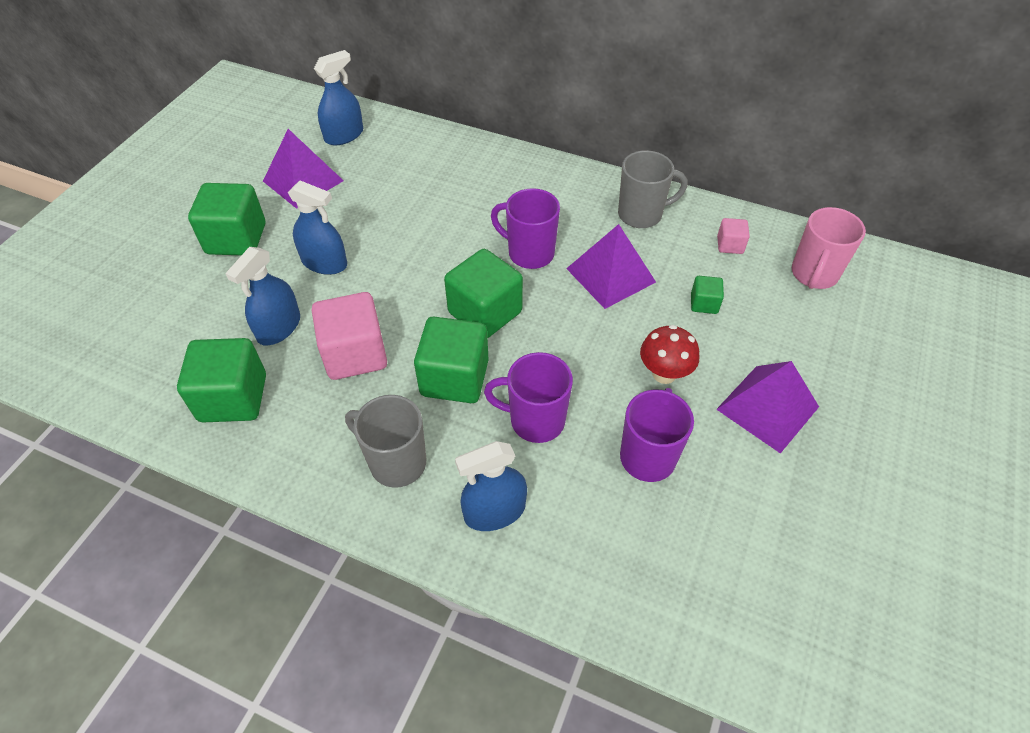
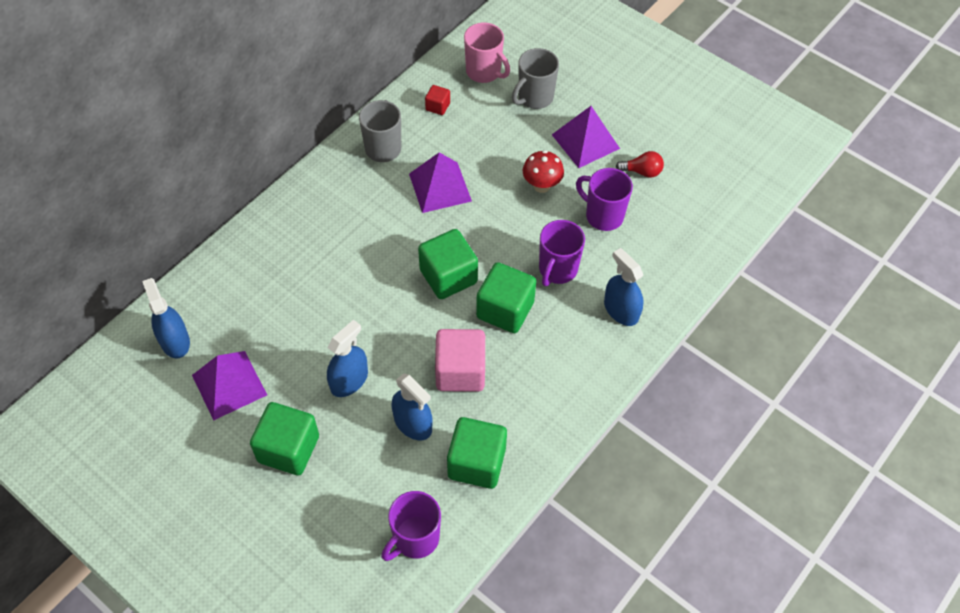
camera: 75 degrees left, 5 degrees up
grey mug [345,395,426,488] -> grey mug moved to [512,48,559,109]
blue spray bottle [455,441,527,531] -> blue spray bottle turned 150 degrees clockwise [604,248,644,326]
purple mug [491,188,560,269] -> purple mug moved to [381,491,441,561]
green cube [691,276,724,314] -> none
pink cube [717,218,750,254] -> red cube [425,85,450,115]
none -> red light bulb [616,151,664,178]

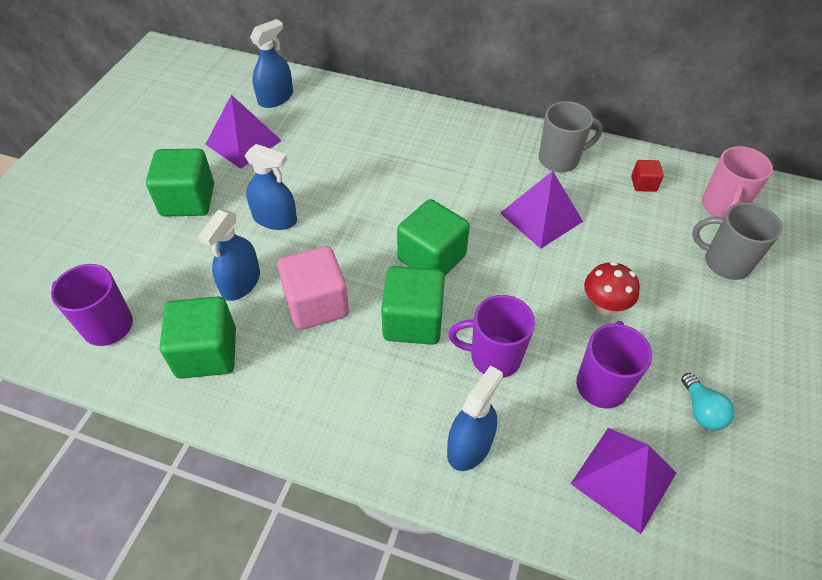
camera: 70 degrees right, 5 degrees down
purple pyramid [552,106,620,168] -> purple pyramid moved to [570,428,676,534]
red light bulb [616,151,664,178] -> turquoise light bulb [681,373,735,430]

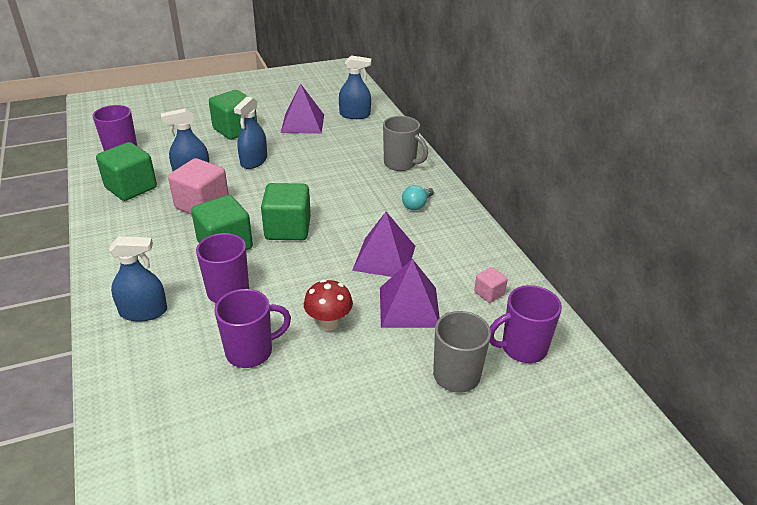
camera: 50 degrees right, 15 degrees down
blue spray bottle [245,144,297,230] -> blue spray bottle turned 45 degrees clockwise [234,97,267,169]
grey mug [539,101,603,172] -> grey mug moved to [383,116,428,171]
purple pyramid [570,428,676,534] -> purple pyramid moved to [380,259,440,328]
red cube [631,160,664,192] -> pink cube [474,267,508,303]
turquoise light bulb [681,373,735,430] -> turquoise light bulb moved to [402,185,434,210]
pink mug [702,146,773,218] -> purple mug [489,285,562,363]

